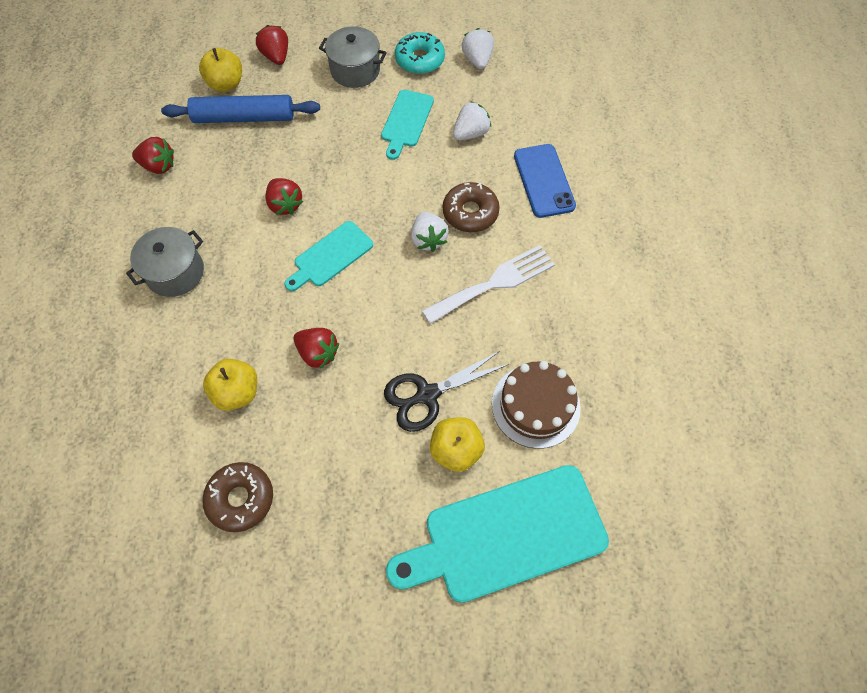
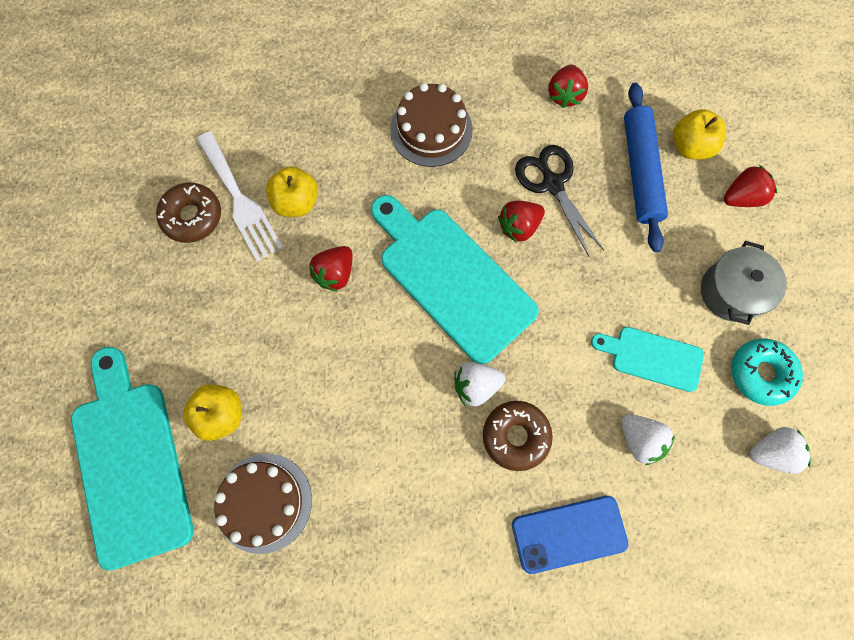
camera: 90 degrees right, 10 degrees up
grey pot [126,227,204,297] -> brown cake [390,83,473,167]
turquoise cutting board [285,221,373,291] -> turquoise cutting board [371,195,539,364], size x1.88
black scissors [384,351,509,432] -> black scissors moved to [515,145,604,256]
white fork [422,245,555,324] -> white fork moved to [197,131,283,261]

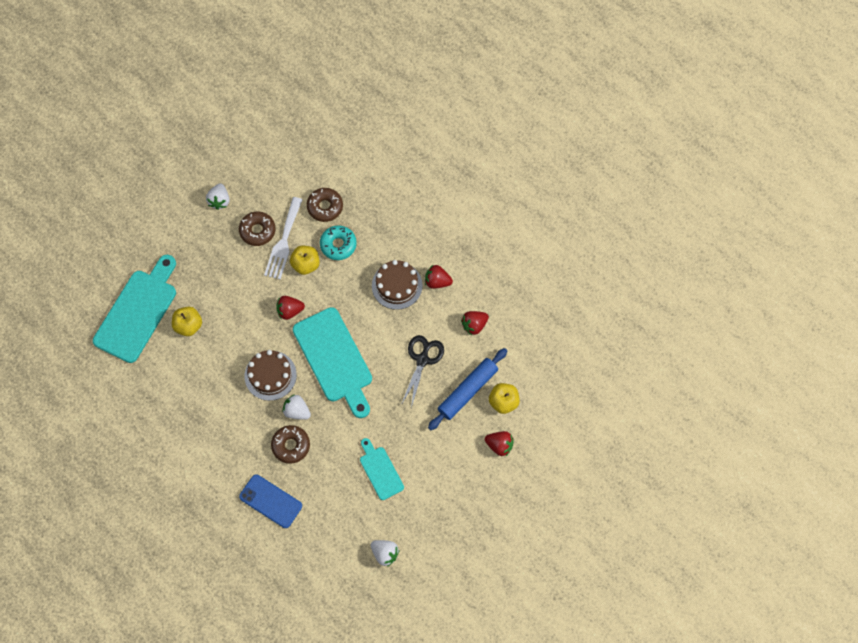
camera: 45 degrees right, 5 degrees down
brown cake [214,454,312,554] -> brown cake moved to [245,350,297,401]
turquoise cutting board [371,195,539,364] -> turquoise cutting board turned 150 degrees clockwise [293,307,372,418]
red strawberry [498,200,545,243] -> red strawberry moved to [425,265,453,289]
white strawberry [622,414,675,465] -> white strawberry moved to [206,183,230,210]
grey pot [701,241,787,325] -> none
turquoise donut [731,339,803,406] -> turquoise donut moved to [320,225,357,260]
none -> brown donut [307,188,343,222]

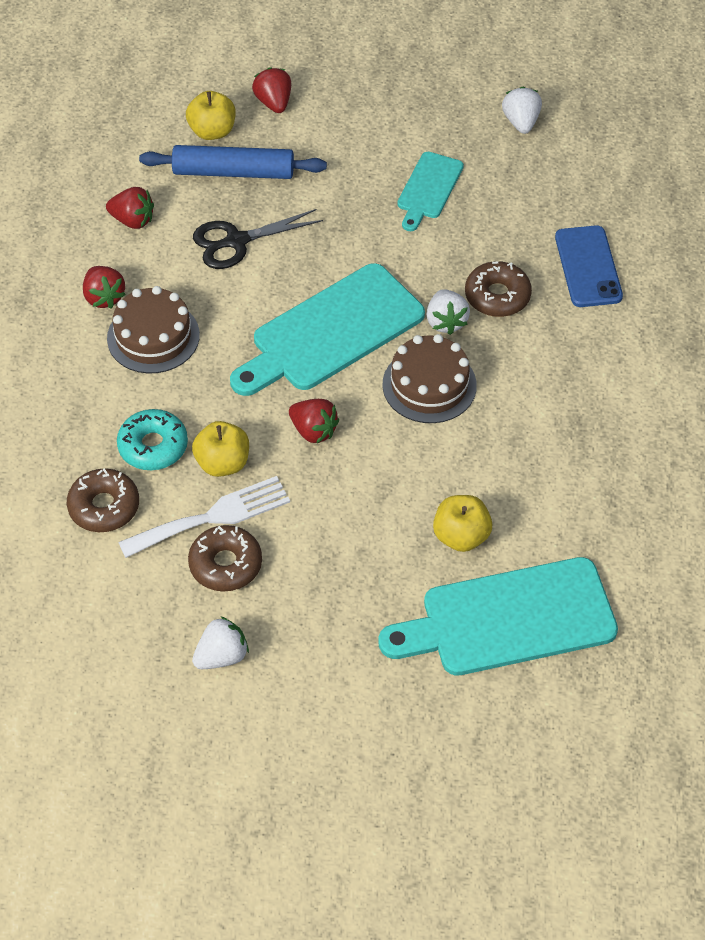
camera: 130 degrees left, 15 degrees down
turquoise cutting board [293,307,372,418] -> turquoise cutting board turned 150 degrees counterclockwise [230,263,425,396]

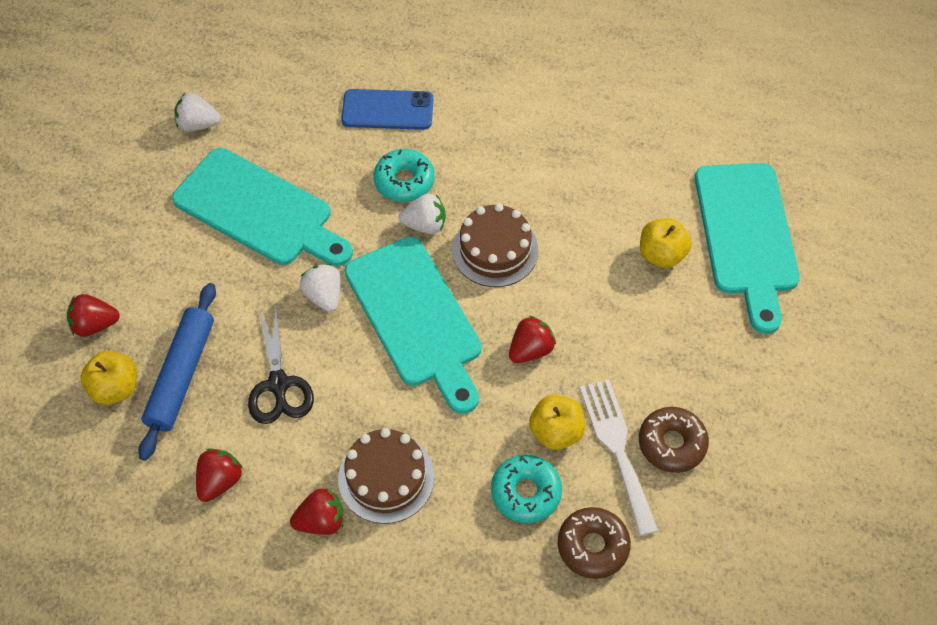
camera: 80 degrees left, 5 degrees up
white strawberry [192,616,249,669] -> white strawberry moved to [300,263,341,312]
turquoise cutting board [397,152,464,231] -> turquoise cutting board [172,148,353,266], size x1.88
brown donut [465,261,532,317] -> turquoise donut [374,149,435,202]

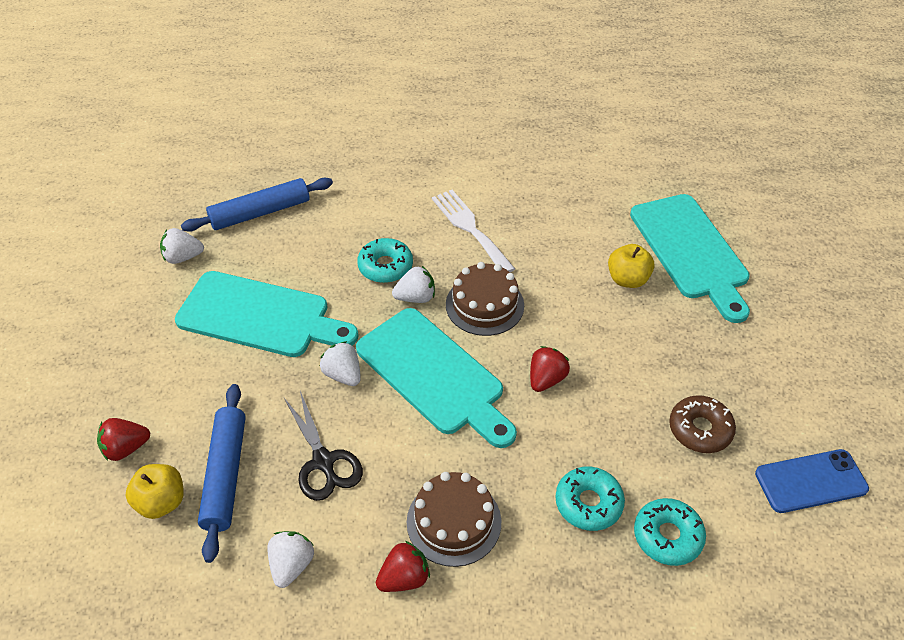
camera: 15 degrees left, 10 degrees down
red strawberry [196,448,243,502] -> white strawberry [267,531,314,588]
blue phone [341,89,433,130] -> blue phone moved to [755,449,869,513]
yellow apple [529,395,585,450] -> none
brown donut [558,507,631,579] -> turquoise donut [634,498,706,566]
white fork [580,380,659,536] -> white fork moved to [432,190,515,273]
none -> blue rolling pin [181,178,333,232]

